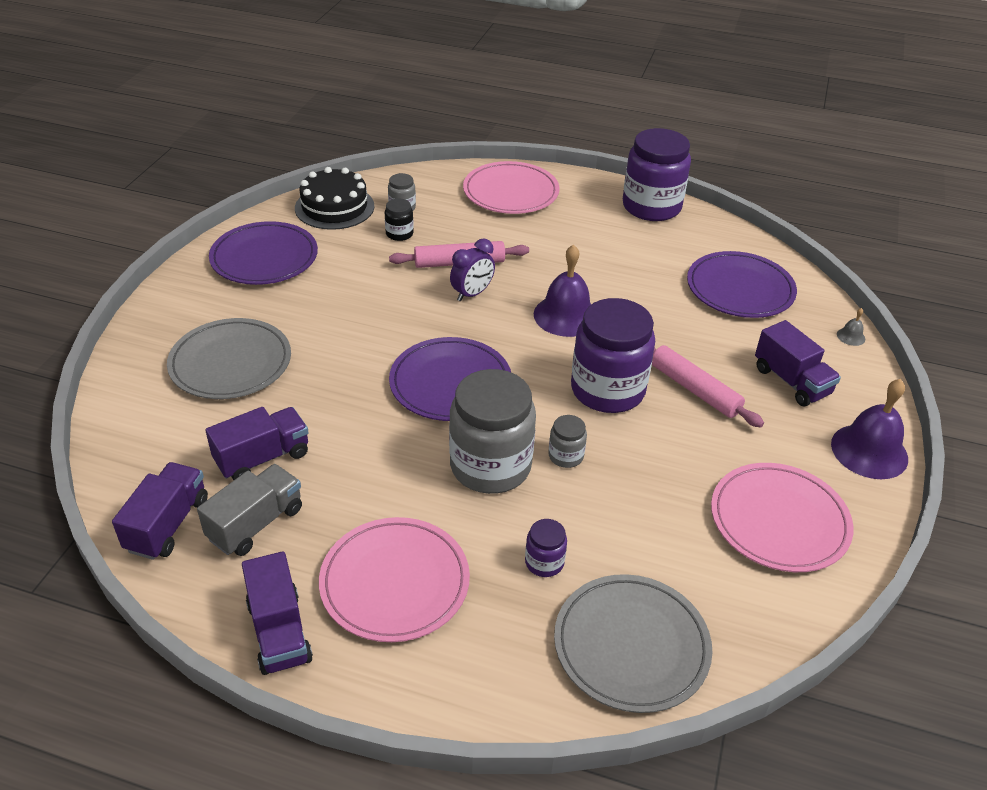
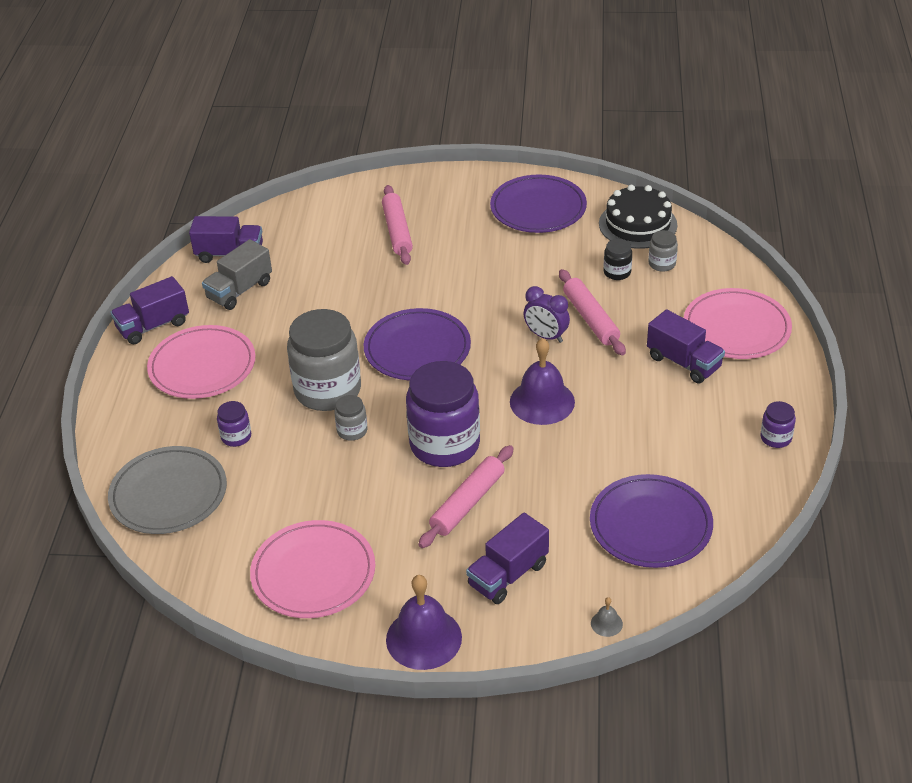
camera: 80 degrees right, 0 degrees up
grey plate [167,318,291,399] -> pink rolling pin [382,185,413,265]
grey truck [197,464,302,556] -> grey truck turned 105 degrees clockwise [202,239,272,310]
purple truck [205,407,309,480] -> purple truck moved to [647,309,725,383]
purple jar [623,128,691,221] -> purple jar [760,401,796,448], size x0.44

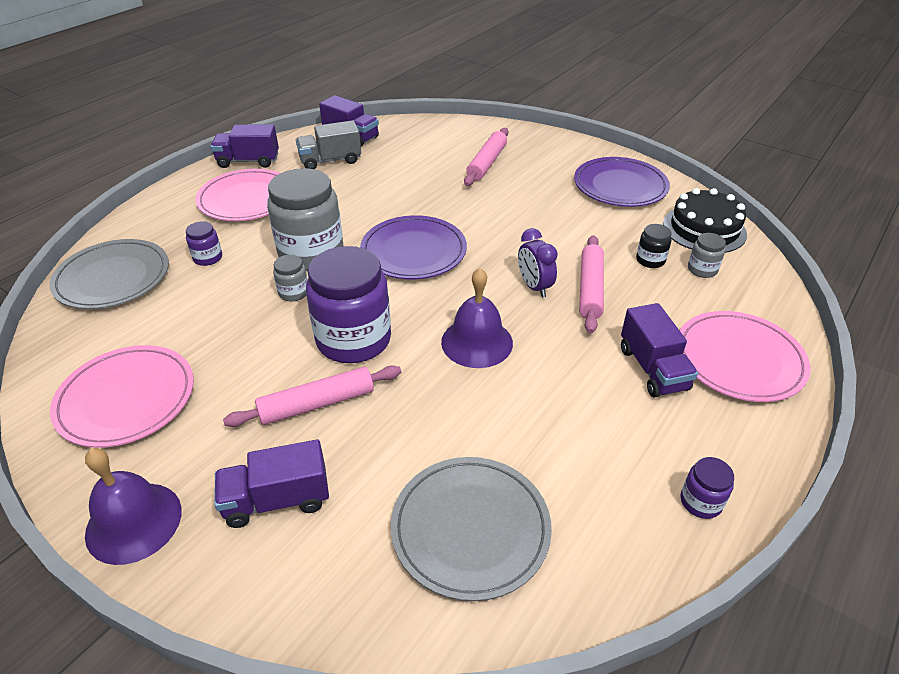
camera: 30 degrees right, 0 degrees up
purple plate [590,474,713,568] -> grey plate [391,457,552,601]
grey bell [591,597,623,637] -> none

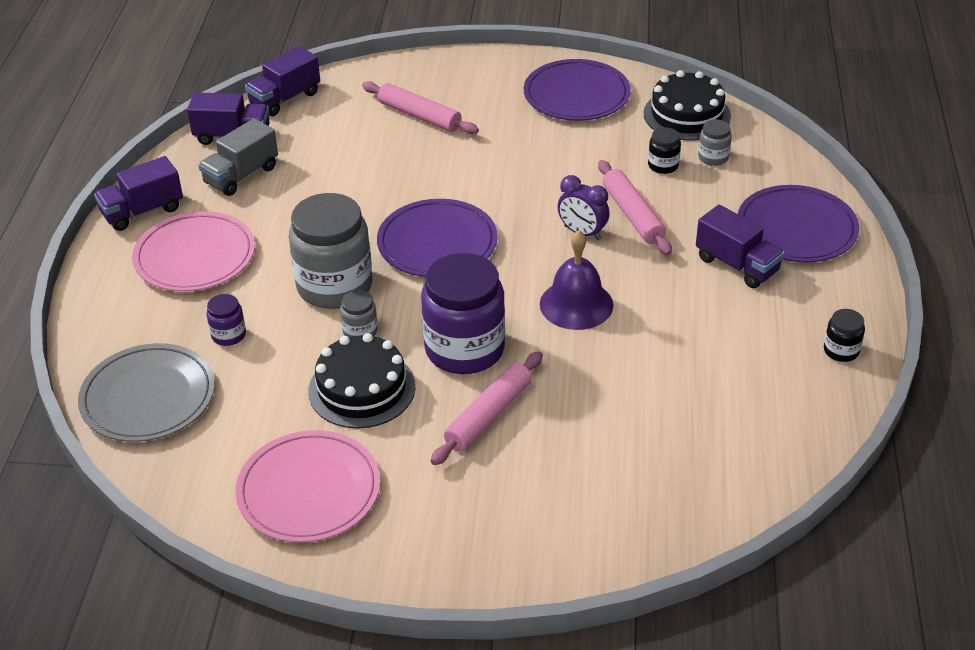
camera: 30 degrees left, 0 degrees up
purple bell [85,448,182,565] -> none
purple truck [214,440,329,528] -> purple truck moved to [245,46,320,116]
grey plate [391,457,552,601] -> none
pink rolling pin [464,128,509,186] -> pink rolling pin turned 45 degrees counterclockwise [362,81,479,134]
pink plate [680,311,811,402] -> purple plate [738,185,859,262]
purple jar [681,457,734,519] -> black jar [824,309,865,362]
none -> black cake [308,333,415,429]

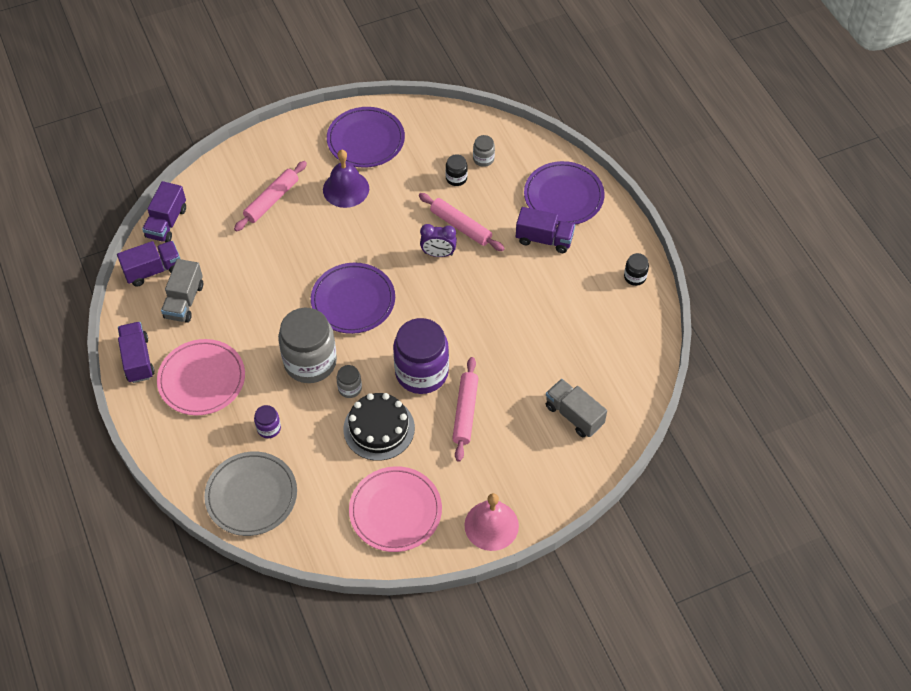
camera: 30 degrees left, 15 degrees up
purple truck [94,156,183,231] -> purple truck turned 135 degrees clockwise [118,322,155,383]
pink rolling pin [362,81,479,134] -> pink rolling pin turned 60 degrees counterclockwise [234,161,307,232]
purple bell [540,230,613,330] -> purple bell moved to [323,150,369,208]
black cake [644,70,731,141] -> none
none -> pink bell [464,493,519,551]
none -> grey truck [546,379,607,437]

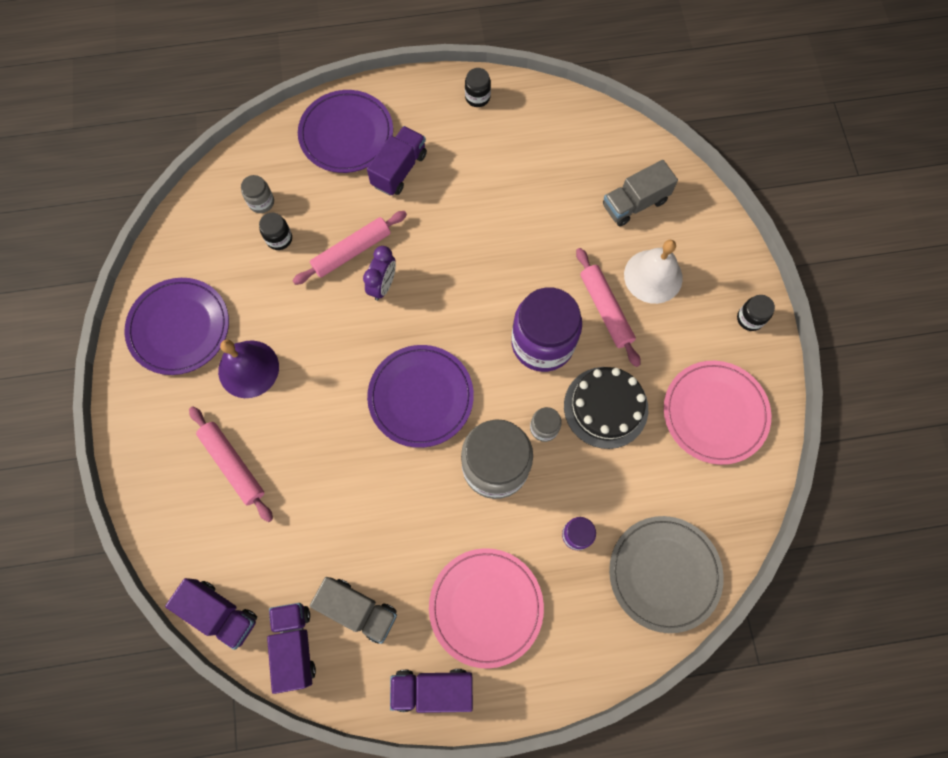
camera: 75 degrees left, 15 degrees up
pink rolling pin [452,357,478,462] -> pink rolling pin turned 45 degrees clockwise [576,248,641,367]
pink bell [464,493,519,551] -> black jar [737,295,775,331]
none -> white bell [624,240,683,304]

